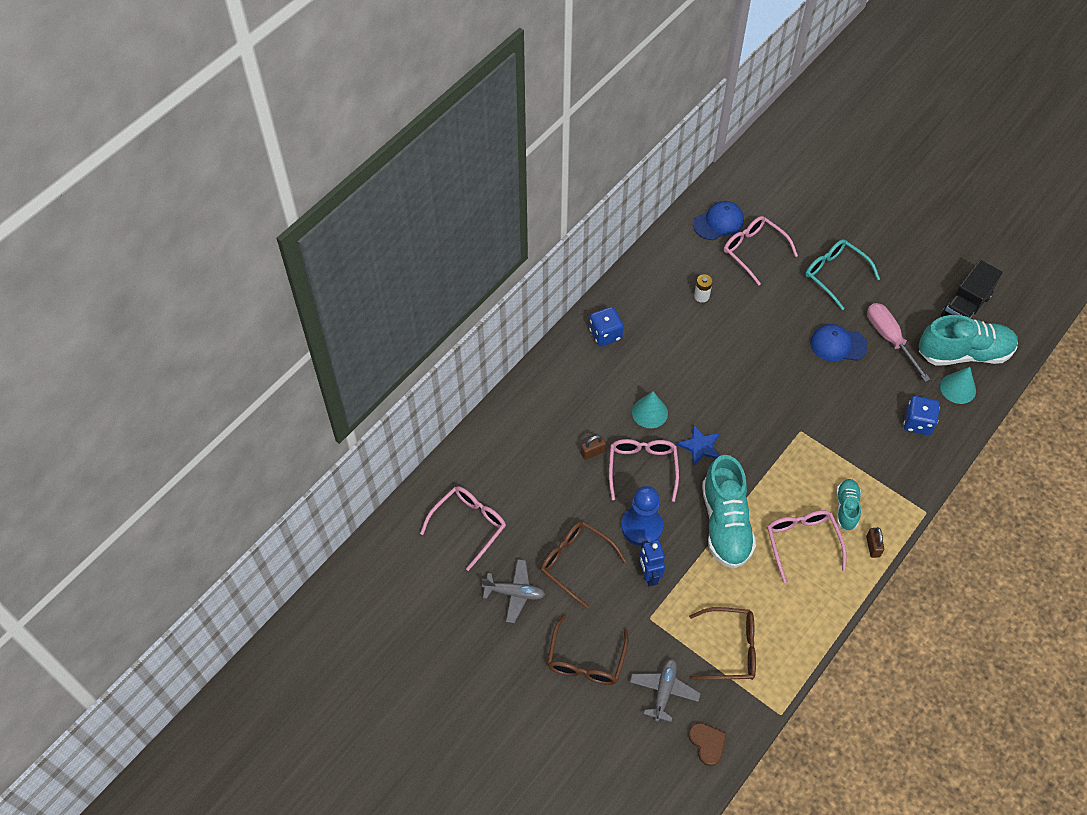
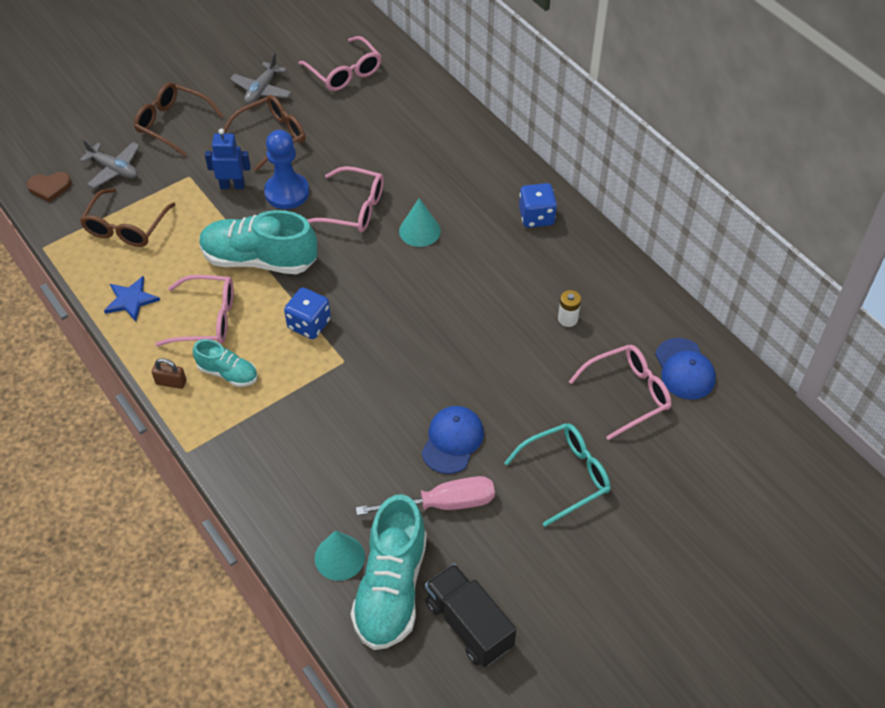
camera: 105 degrees right, 5 degrees down
brown padlock [581,435,606,460] -> none
blue star [676,424,720,466] -> blue star moved to [104,276,160,322]
blue dice [904,396,940,435] -> blue dice moved to [284,287,331,339]

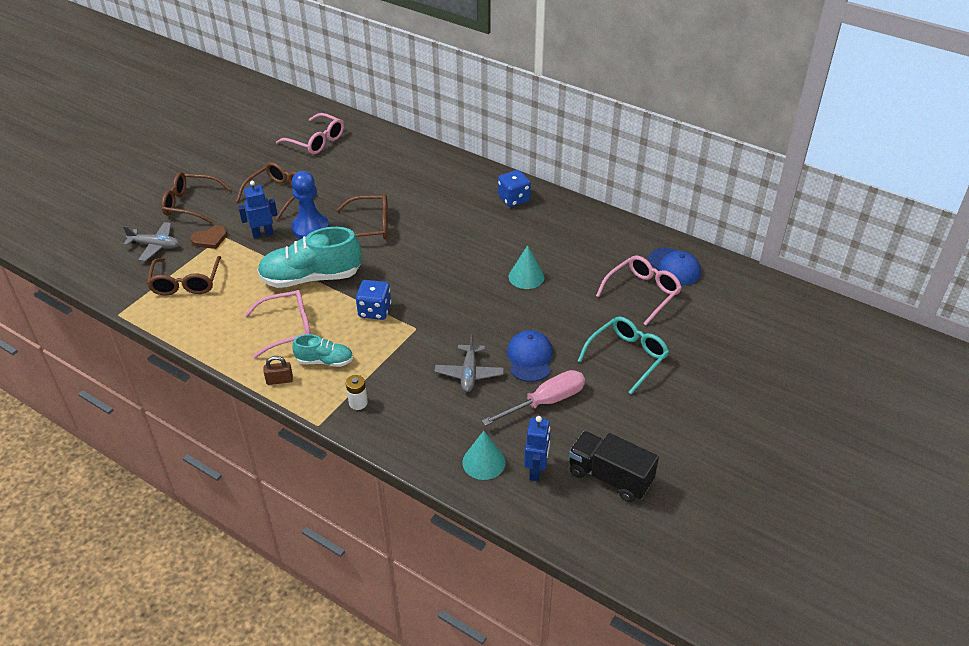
camera: 20 degrees left, 10 degrees down
brown heart [27,172,72,202] -> brown heart moved to [191,225,227,249]
blue star [104,276,160,322] -> none
grey plane [230,53,292,104] -> grey plane moved to [434,333,504,392]
pink glasses [307,166,384,232] -> brown glasses [336,194,388,239]
turquoise shoe [351,494,427,650] -> blue robot [524,416,550,482]
turquoise cone [399,198,441,247] -> turquoise cone moved to [509,245,544,289]
white battery [558,290,581,327] -> white battery moved to [346,375,368,410]

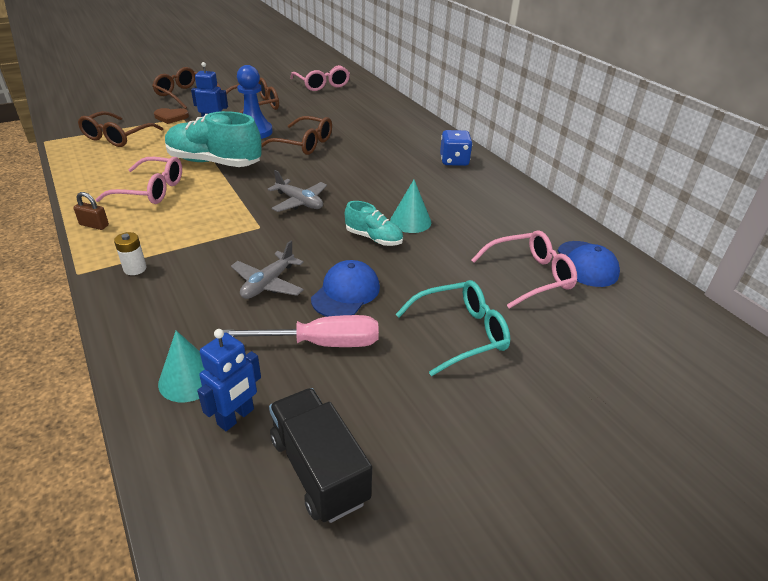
camera: 25 degrees right, 5 degrees down
grey plane [123,222,179,261] -> grey plane moved to [268,170,327,212]
turquoise shoe [292,334,353,367] -> turquoise shoe moved to [345,201,403,246]
blue dice [356,280,391,320] -> none

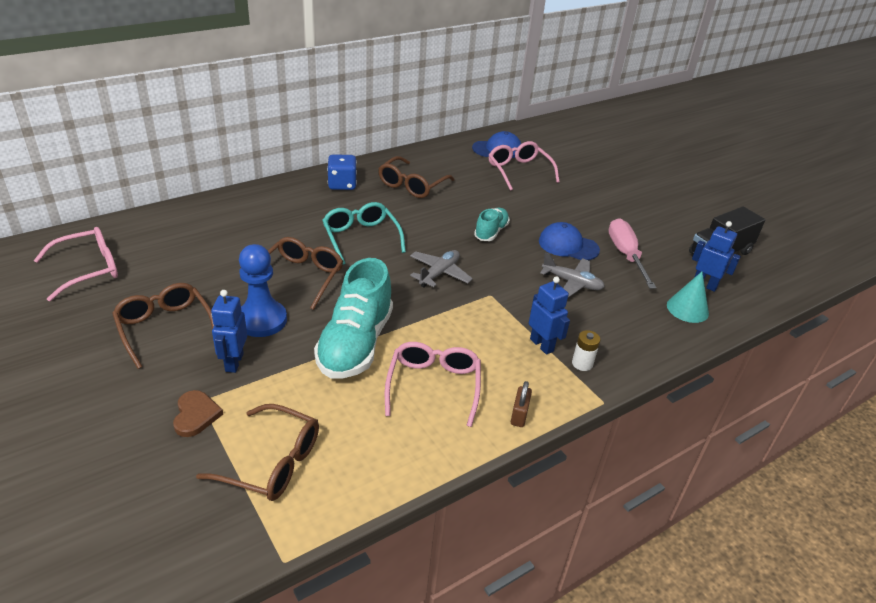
camera: 95 degrees left, 0 degrees up
brown glasses [152,67,222,109] -> brown glasses moved to [378,156,455,198]
turquoise cone [390,180,431,233] -> none
turquoise glasses [395,280,510,376] -> turquoise glasses moved to [322,202,406,265]
none -> blue robot [529,276,570,355]

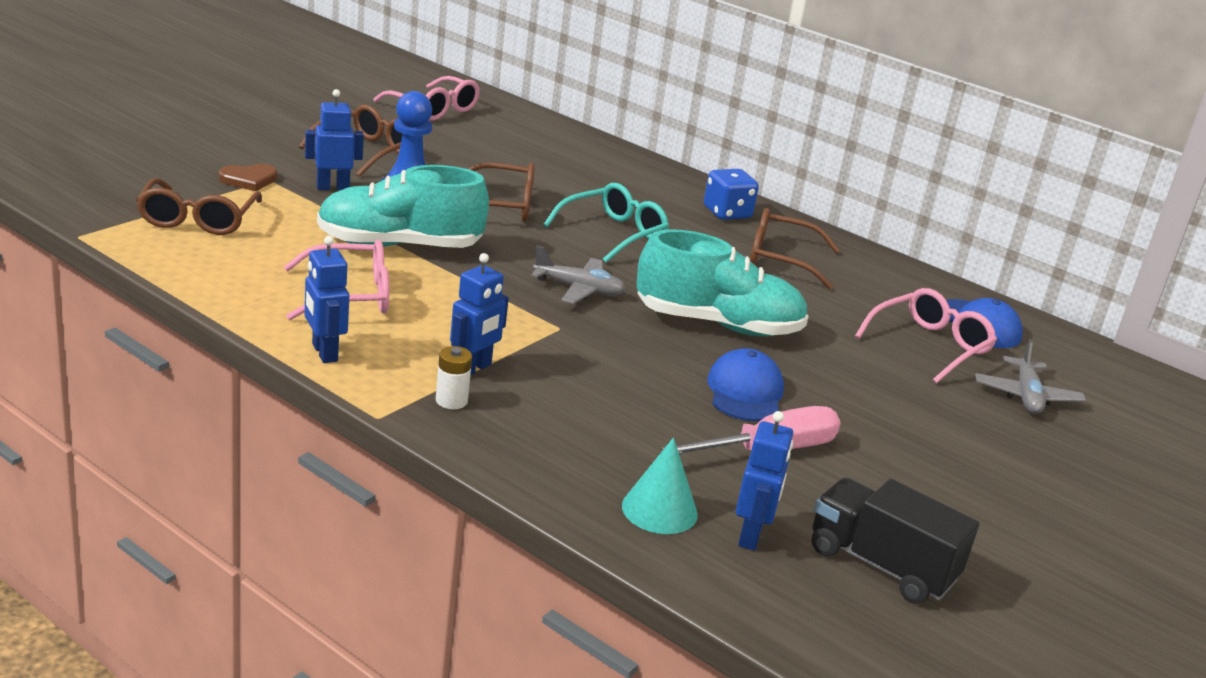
camera: 70 degrees right, 10 degrees down
turquoise shoe [474,208,510,241] -> turquoise shoe [636,229,809,336], size x1.89
brown padlock [511,381,532,427] -> blue robot [305,236,349,363]
grey plane [540,252,605,298] -> grey plane moved to [975,339,1086,414]

